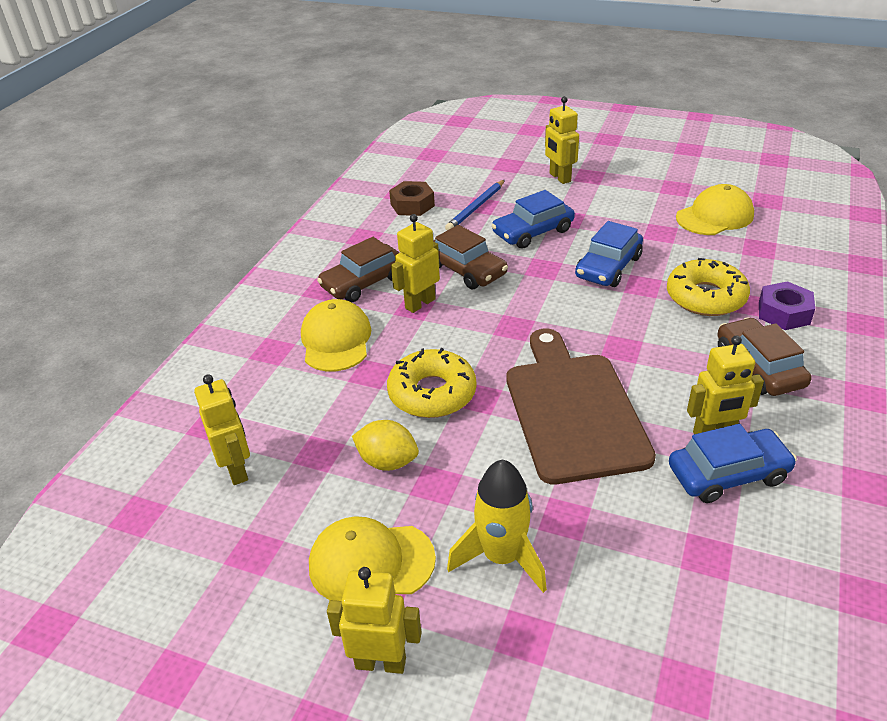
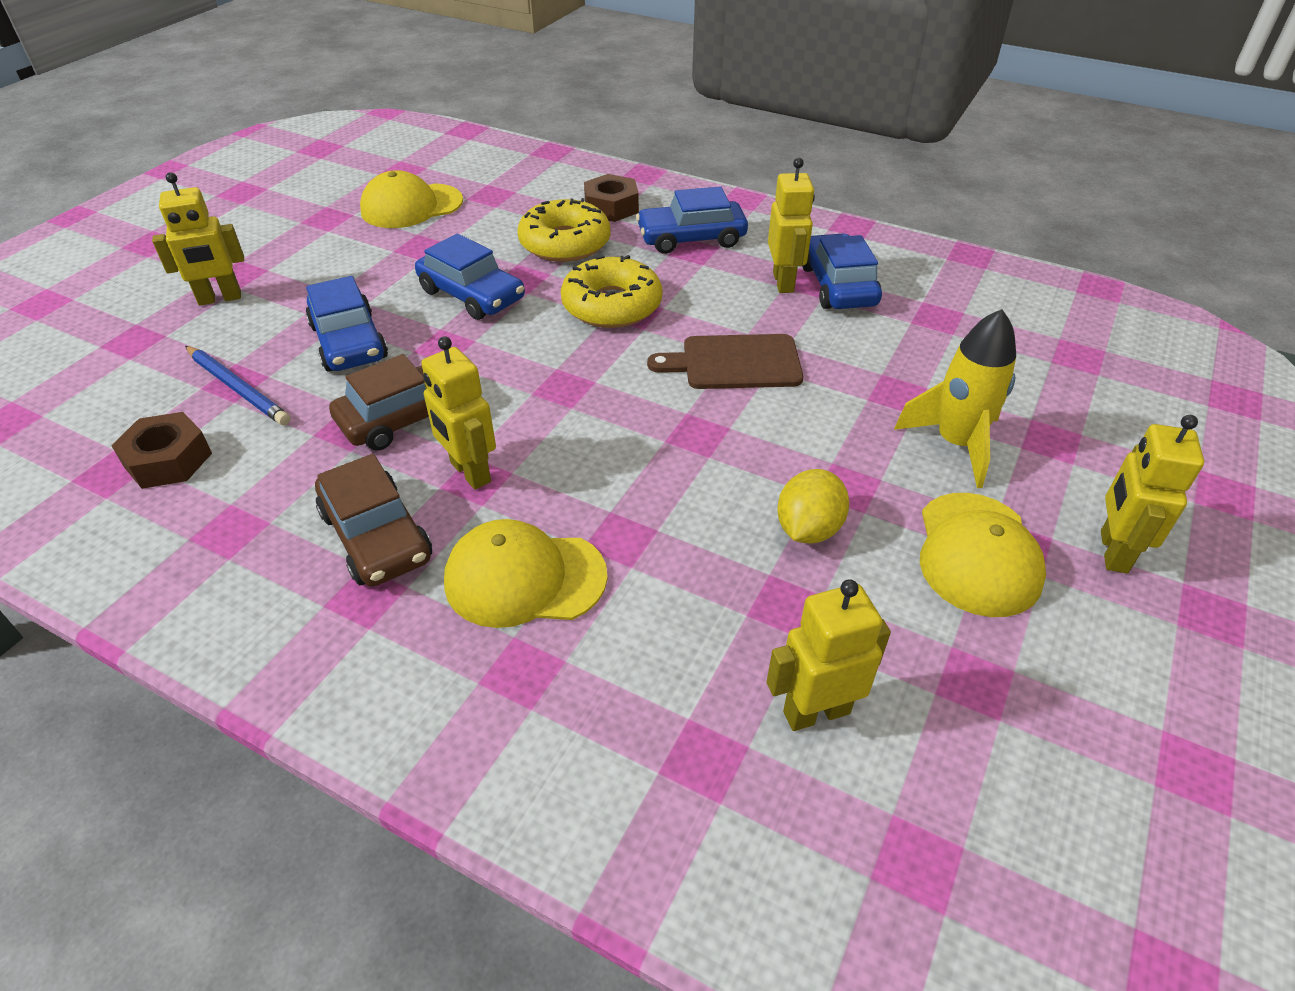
camera: 85 degrees left, 5 degrees up
yellow donut [387,348,476,418] -> yellow donut moved to [561,255,663,328]
brown cutting board [506,329,656,484] -> brown cutting board [647,334,803,389], size x0.60
yellow cap [676,184,754,235] -> yellow cap turned 90 degrees counterclockwise [360,170,463,228]
brown car [717,317,811,396] -> blue car [636,186,748,254]
purple nut [759,281,815,330] -> brown nut [584,174,639,222]

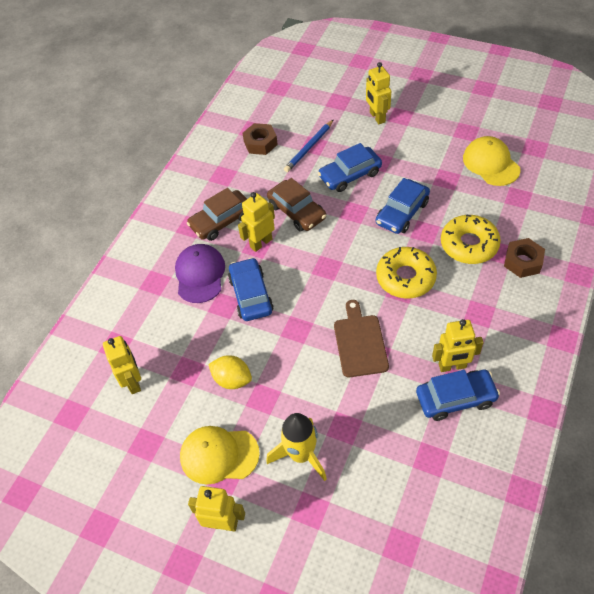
camera: 90 degrees right, 10 degrees up
yellow cap [444,519,608,628] -> purple cap [175,244,225,303]
blue car [636,186,748,254] -> blue car moved to [228,257,274,321]

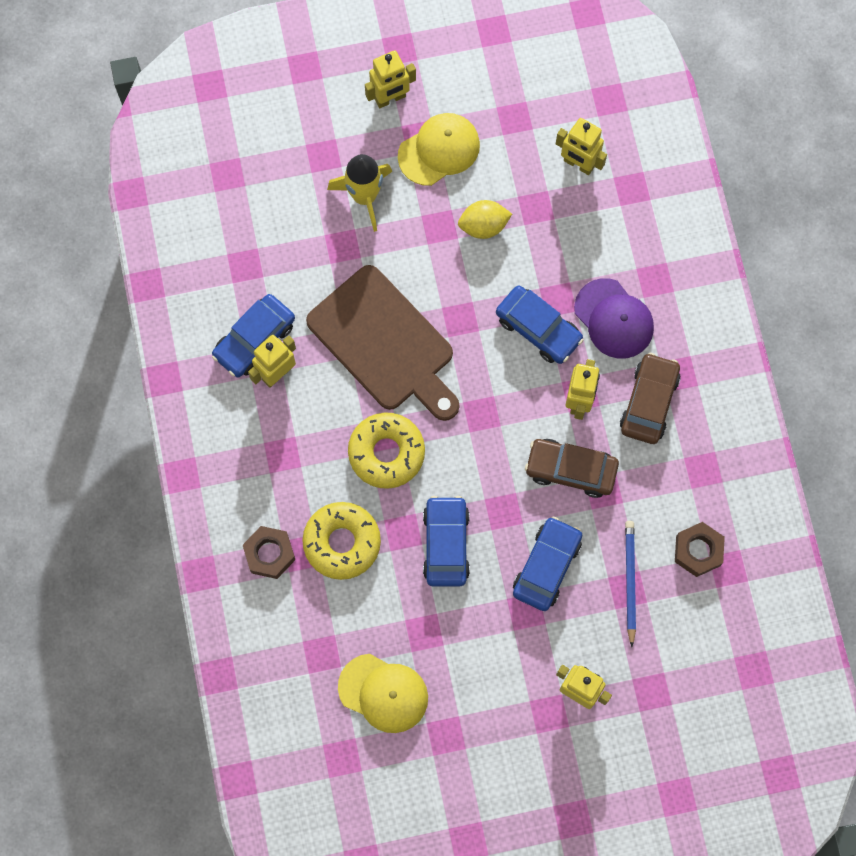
camera: 140 degrees right, 20 degrees up
brown cutting board [334,300,389,378] -> brown cutting board [306,265,459,421], size x1.67

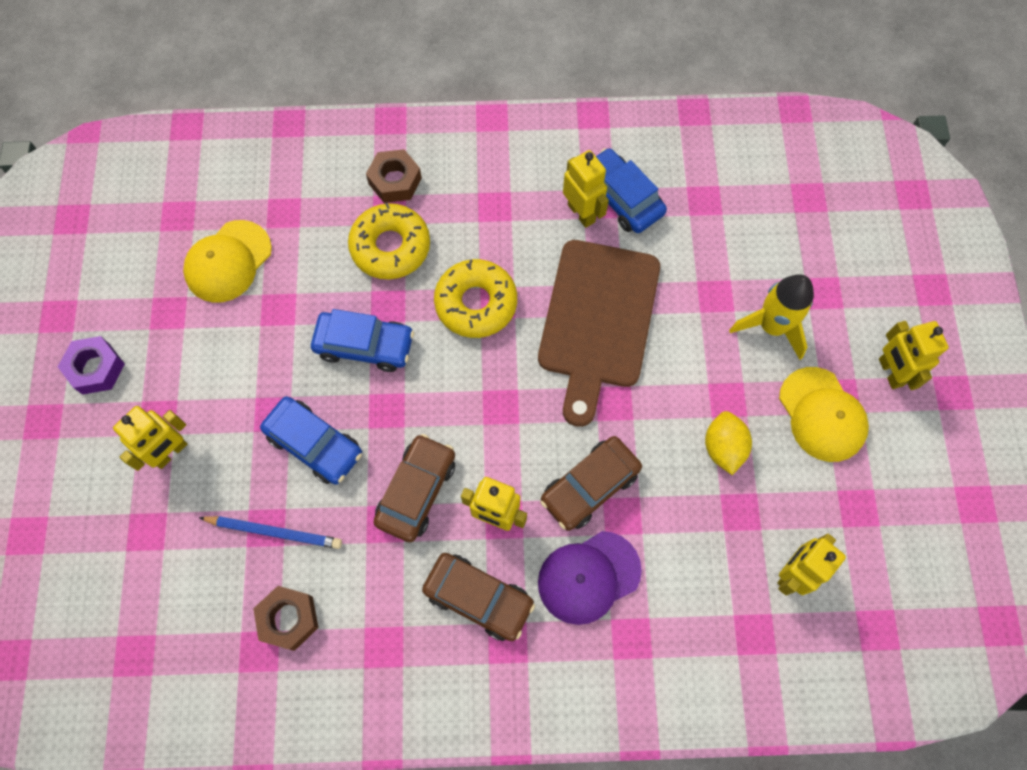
camera: 100 degrees right, 5 degrees down
brown cutting board [306,265,459,421] -> brown cutting board turned 45 degrees counterclockwise [538,240,660,427]
blue car [496,285,583,364] -> brown car [540,436,642,531]
none -> purple nut [58,336,125,395]

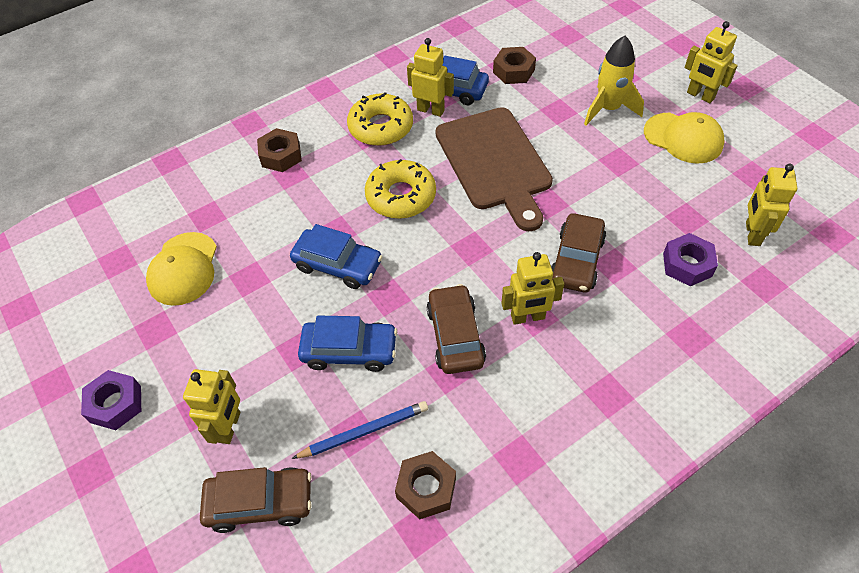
camera: 30 degrees left, 15 degrees down
blue car [311,309,414,372] -> blue car turned 45 degrees clockwise [290,224,382,289]
yellow donut [348,202,430,279] -> yellow donut moved to [347,92,413,146]
brown car [422,553,535,641] -> brown car moved to [200,467,312,533]
purple cap [538,531,642,625] -> none
yellow lemon [705,411,752,475] -> none
none -> brown nut [493,47,536,84]
none -> purple nut [663,233,718,286]

